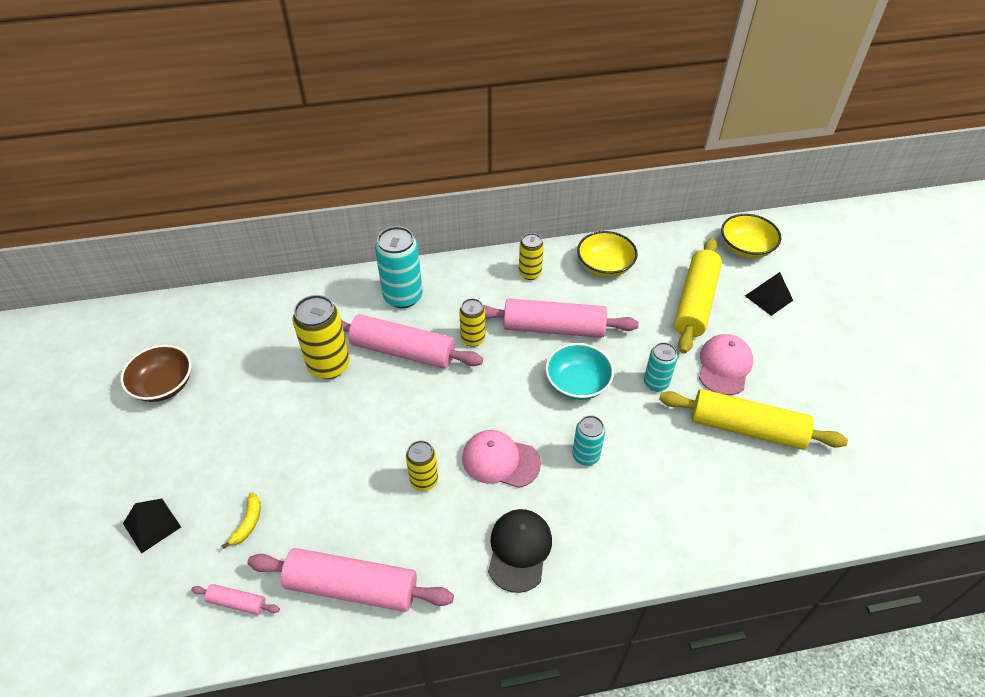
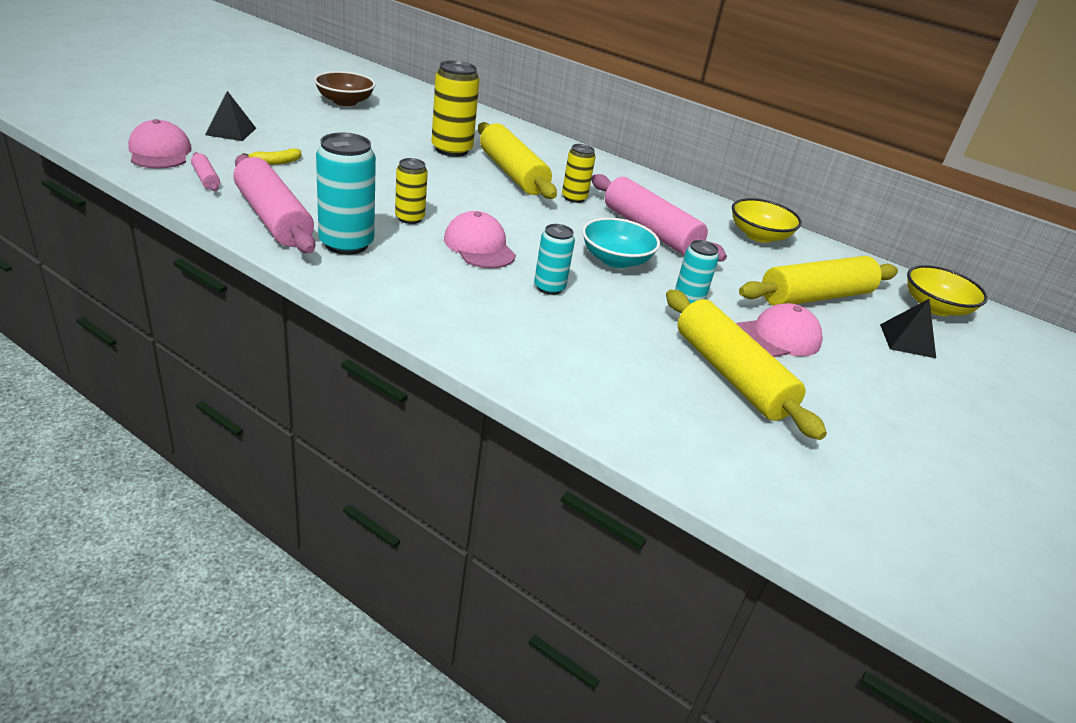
camera: 40 degrees right, 15 degrees down
pink rolling pin [341,314,483,369] -> yellow rolling pin [478,122,557,199]
turquoise can [375,226,423,308] -> turquoise can moved to [316,132,376,255]
black cap [488,509,552,593] -> none
yellow can [519,233,544,280] -> none
none -> pink cap [128,119,192,169]

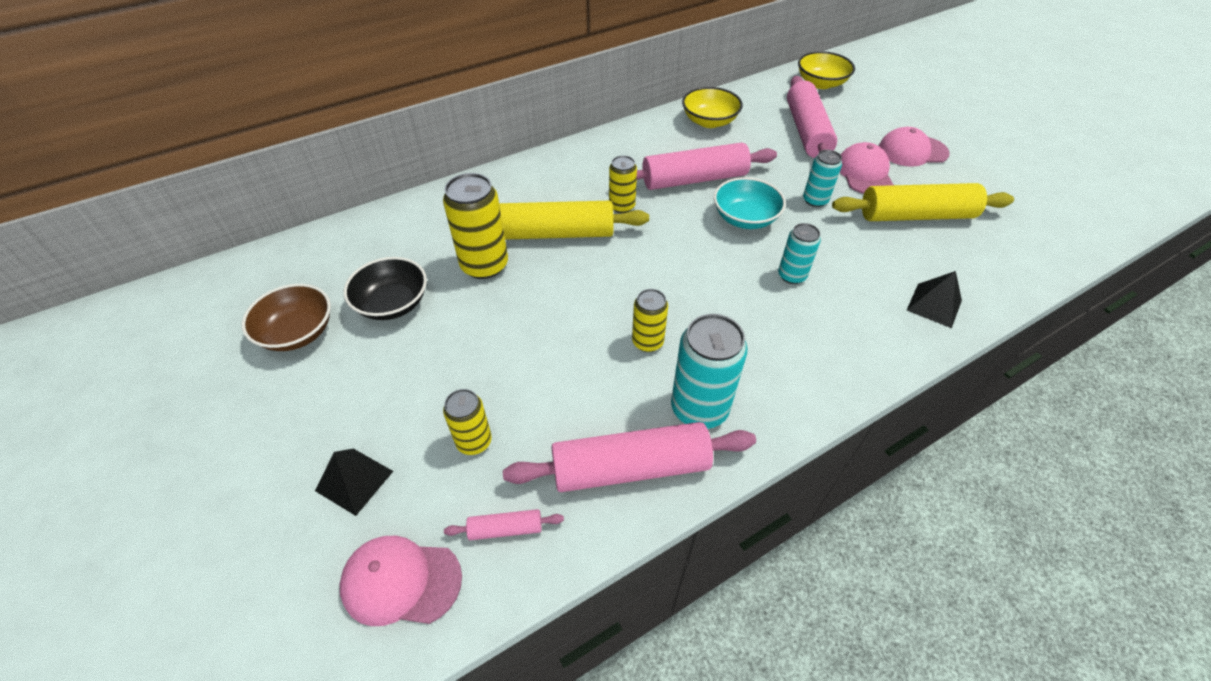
camera: 60 degrees left, 15 degrees up
yellow banana [242,148,301,165] -> yellow can [443,389,492,455]
pink cap [444,211,516,268] -> pink cap moved to [879,127,950,167]
yellow rolling pin [739,256,898,306] -> pink rolling pin [787,76,837,158]
black pyramid [880,299,936,358] -> black pyramid moved to [907,271,962,328]
none -> black bowl [344,257,427,320]

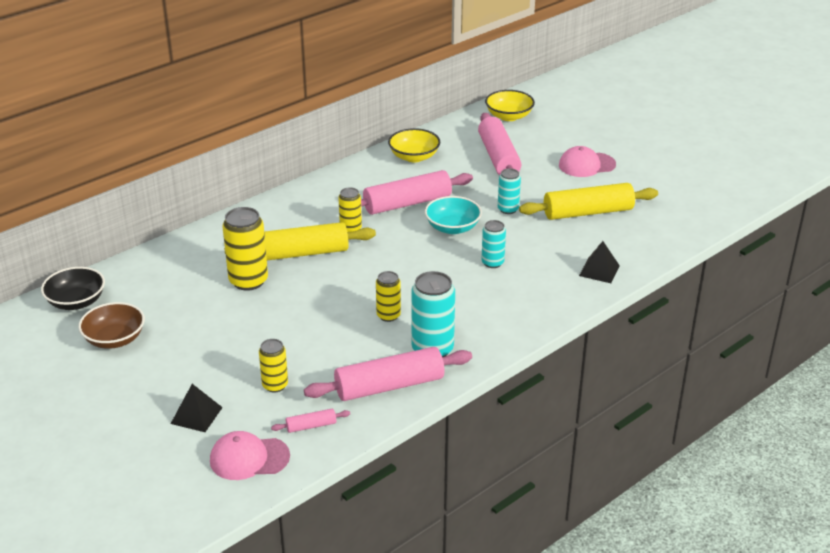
camera: 10 degrees left, 15 degrees down
black bowl [344,257,427,320] -> black bowl moved to [41,267,105,310]
pink cap [840,142,894,194] -> none

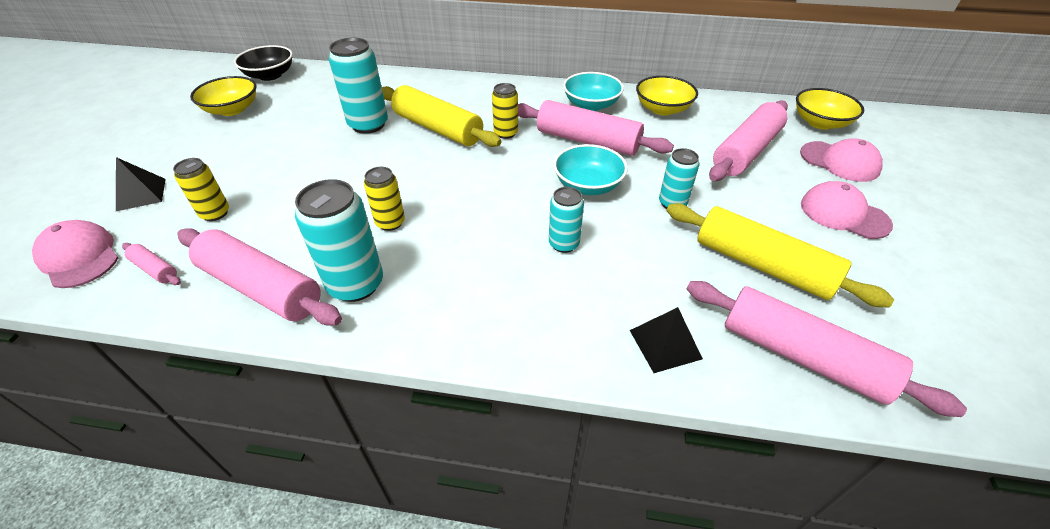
camera: 50 degrees right, 10 degrees up
brown bowl [78,302,145,349] -> yellow bowl [190,76,256,116]
yellow can [222,207,268,291] -> turquoise can [329,38,388,134]
none -> turquoise bowl [563,72,624,111]
none -> pink rolling pin [687,281,967,417]
none -> pink cap [800,138,883,182]

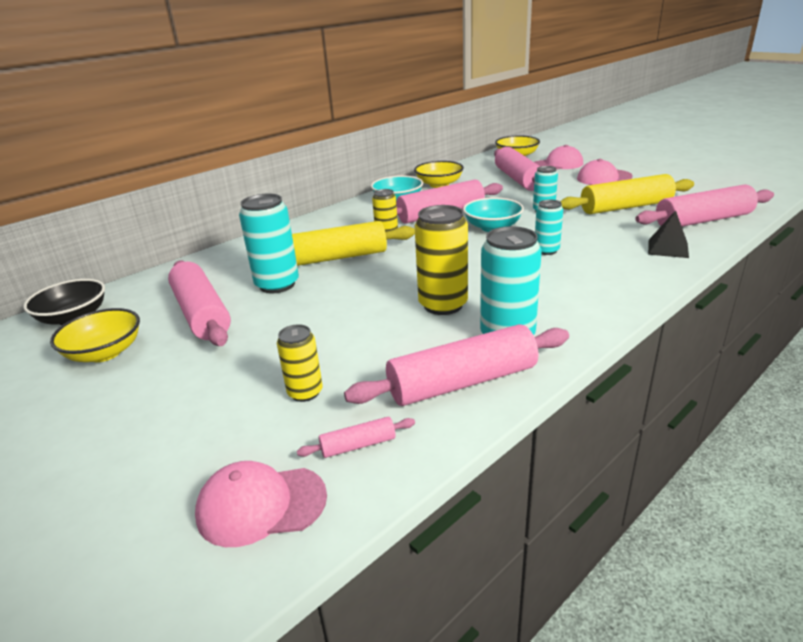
camera: 50 degrees left, 15 degrees down
black pyramid [116,157,166,211] -> none
yellow can [364,167,405,231] -> yellow can [415,205,468,315], size x1.69
none -> pink rolling pin [168,261,231,346]

